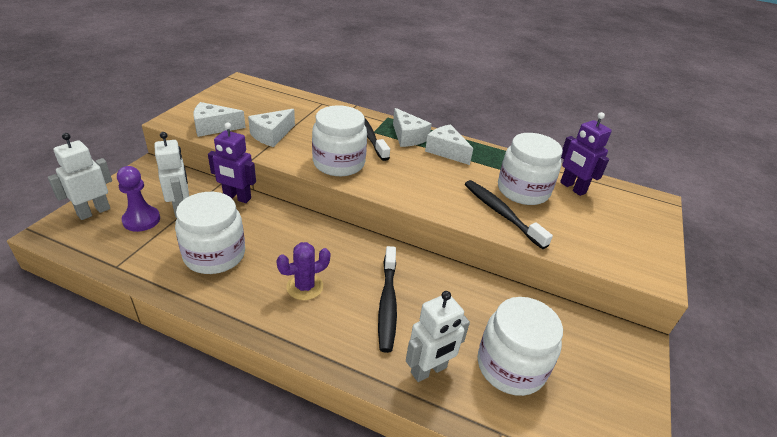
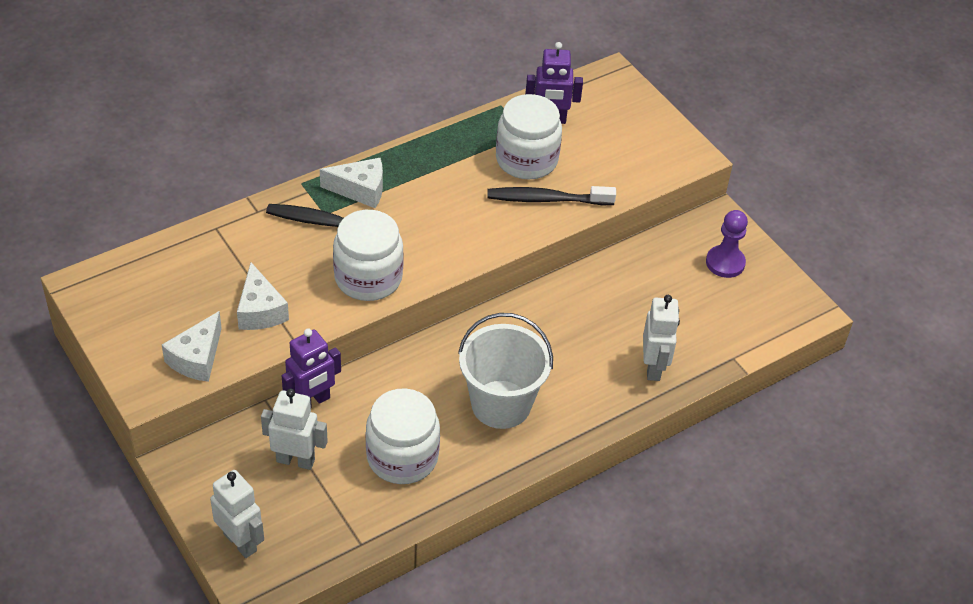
camera: 55 degrees left, 10 degrees up
white robot [48,133,112,220] -> white robot turned 150 degrees clockwise [210,470,264,558]
purple pawn [117,166,160,232] -> purple pawn moved to [706,210,748,278]
purple cactus [276,242,330,300] -> white bucket [458,313,553,429]
black toothbrush [378,246,397,353] -> none
white cheese [425,125,473,165] -> none
white jar [478,297,563,396] -> none

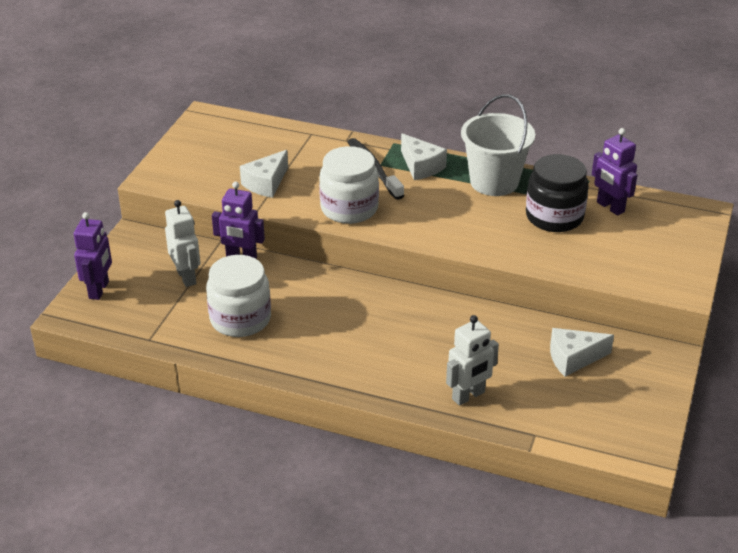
camera: 55 degrees right, 10 degrees down
white cheese [162,311,222,382] -> white cheese moved to [550,328,614,377]
white robot [210,470,264,558] -> purple robot [74,212,112,300]
white bucket [458,313,553,429] -> white bucket moved to [461,94,535,196]
black toothbrush [487,186,616,205] -> none
white jar [496,94,562,179] -> black jar [526,154,589,232]
purple pawn [706,210,748,278] -> none

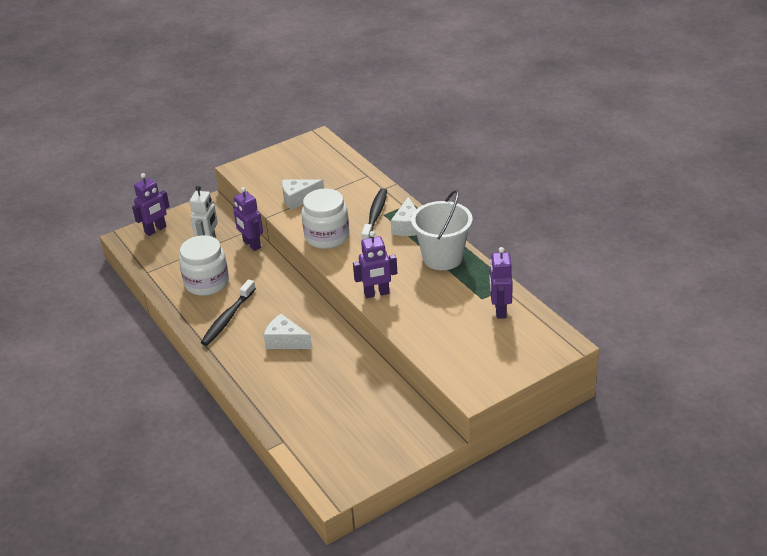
camera: 40 degrees right, 0 degrees up
white robot [446,315,499,406] -> none
black jar [526,154,589,232] -> none
white cheese [550,328,614,377] -> white cheese moved to [264,314,312,349]
none -> black toothbrush [201,279,256,346]
none -> purple robot [353,231,397,298]

